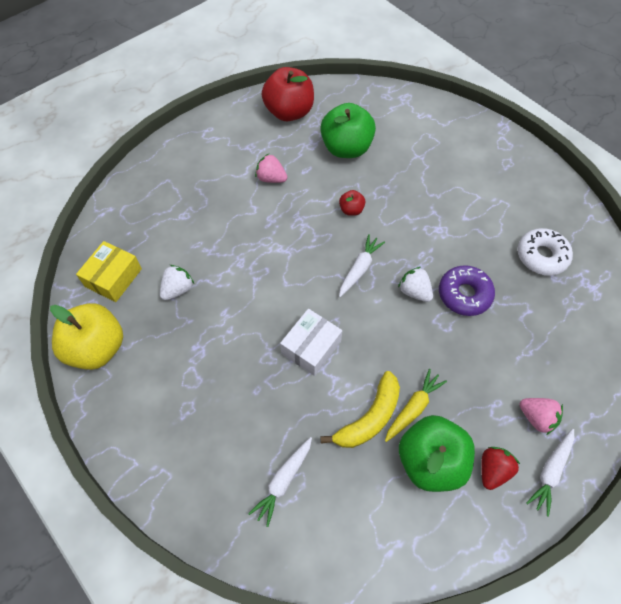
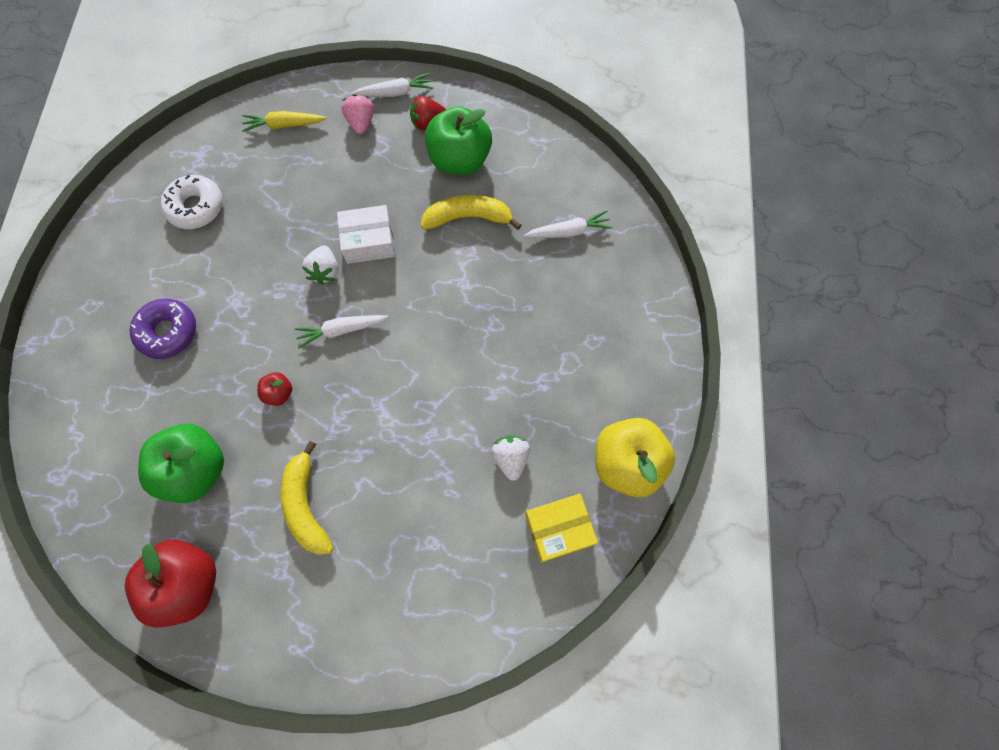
camera: 135 degrees left, 10 degrees up
white strawberry [160,265,194,300] -> white strawberry turned 90 degrees clockwise [492,435,530,481]
pink strawberry [255,154,287,183] -> yellow banana [281,441,333,555]
white box [280,309,342,376] -> white box moved to [337,205,395,264]
yellow carrot [385,369,447,442] -> yellow carrot moved to [242,111,327,132]
purple donut [439,265,495,316] -> purple donut moved to [130,299,196,359]

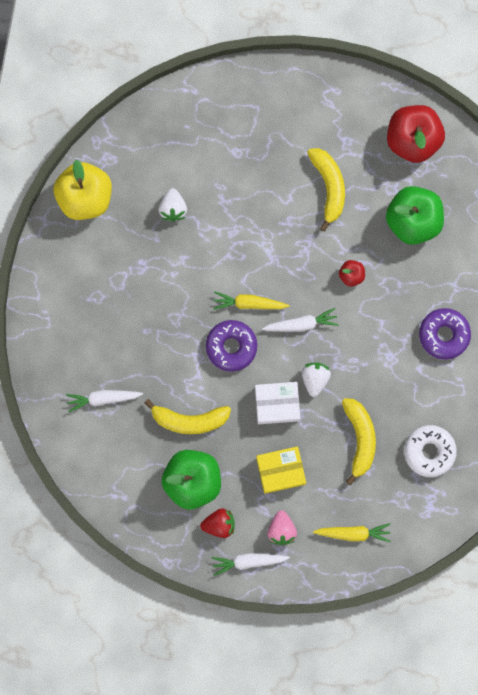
camera: 175 degrees left, 10 degrees up
yellow box [525,494,598,563] -> yellow box moved to [256,446,306,494]
none -> purple donut [206,320,257,372]
none -> yellow carrot [213,292,290,310]
none -> yellow banana [342,398,376,485]

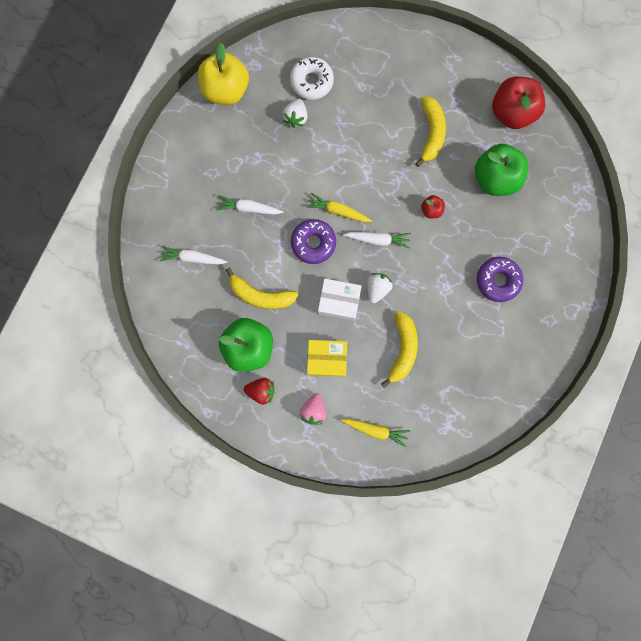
camera: 15 degrees right, 0 degrees up
white carrot [212,553,290,576] -> white carrot moved to [216,195,283,214]
white donut [404,425,457,477] -> white donut moved to [290,57,334,100]

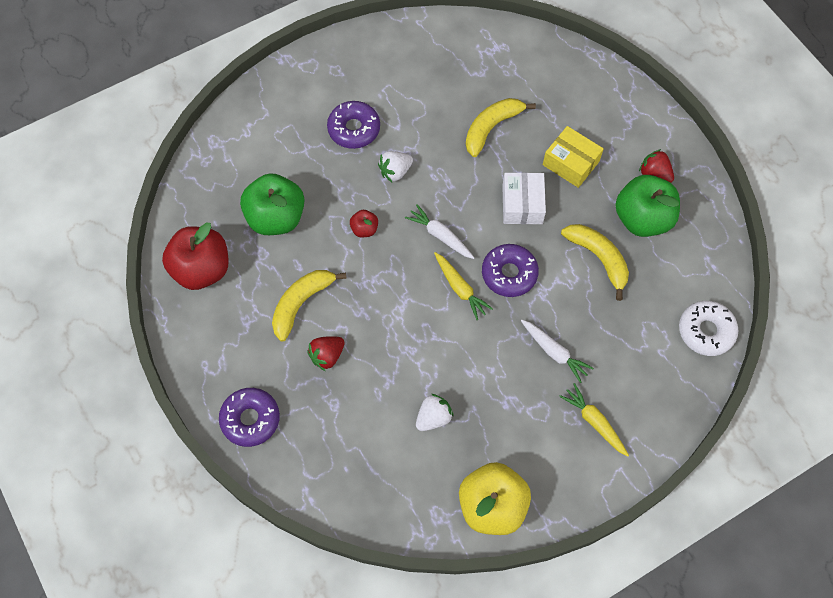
camera: 145 degrees left, 15 degrees down
white carrot [159,245,227,265] -> none
white donut [290,57,334,100] -> white donut moved to [679,301,738,356]
pink strawberry [300,393,326,425] -> none
white box [318,279,362,321] -> white box turned 45 degrees clockwise [502,172,546,224]
yellow carrot [340,419,410,447] -> yellow carrot moved to [559,383,629,457]
white strawberry [367,273,393,303] -> white strawberry moved to [378,151,413,182]
none -> purple donut [219,388,280,447]
none -> red strawberry [307,336,345,371]

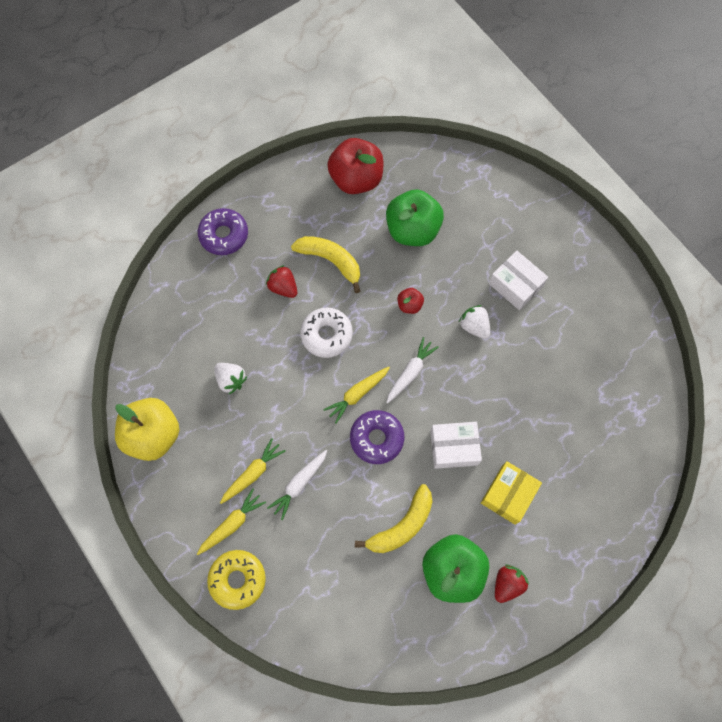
camera: 85 degrees right, 5 degrees up
purple donut [327,101,380,149] -> white box [489,251,548,310]
yellow banana [466,98,536,157] -> none
white donut [679,301,738,356] -> white donut moved to [300,307,353,358]
none -> yellow donut [207,550,266,610]
none -> yellow carrot [220,438,286,504]

